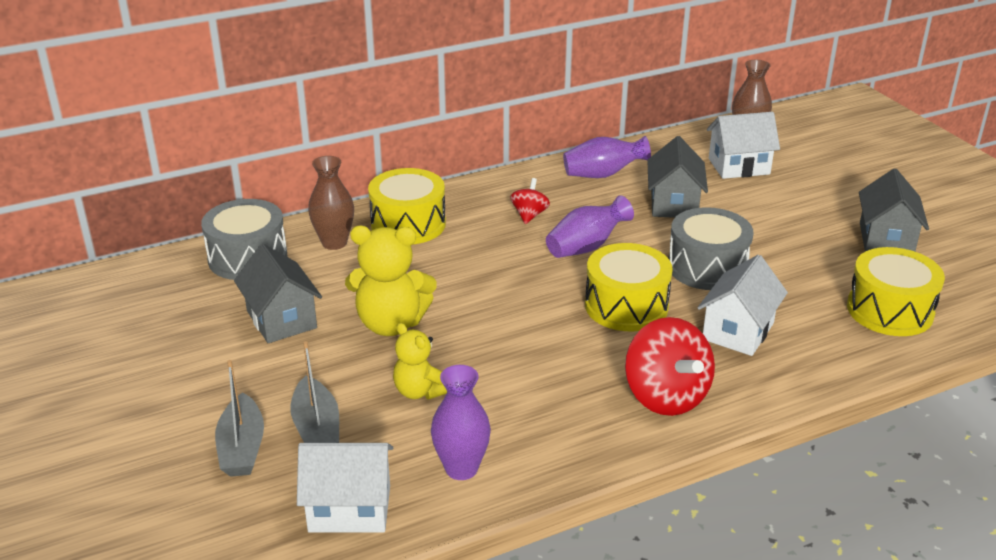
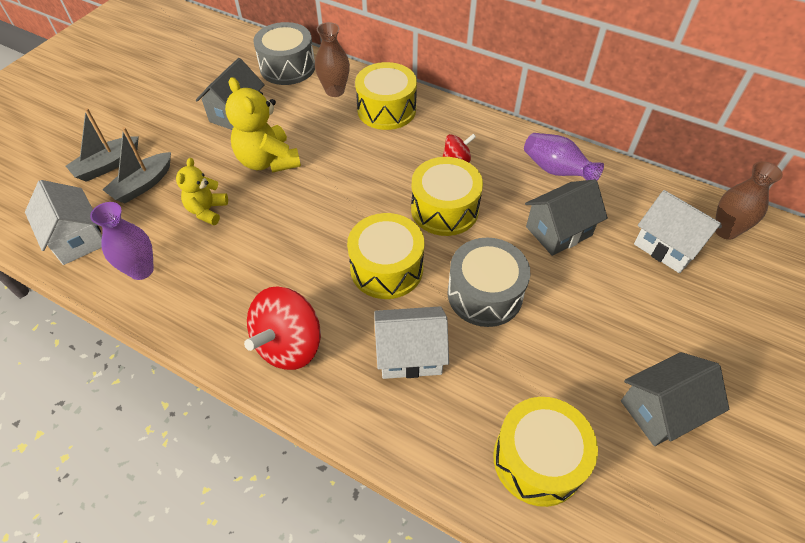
camera: 55 degrees right, 20 degrees up
purple vase [546,195,634,258] -> yellow drum [411,157,483,236]

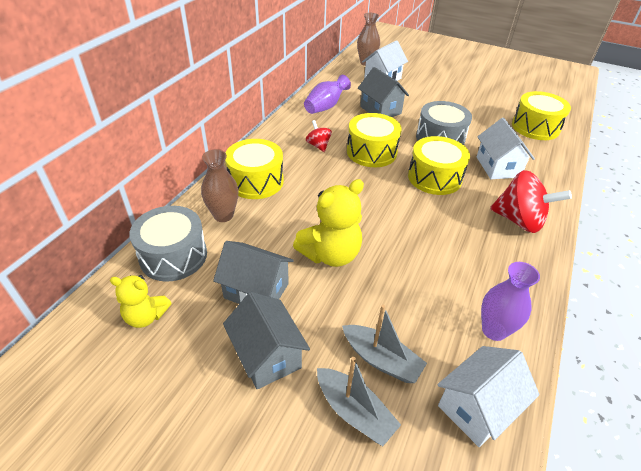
camera: 95 degrees left, 10 degrees down
yellow teddy bear [176,158,228,225] -> yellow teddy bear moved to [110,275,171,328]
grey house [621,352,729,446] -> grey house moved to [223,292,310,389]

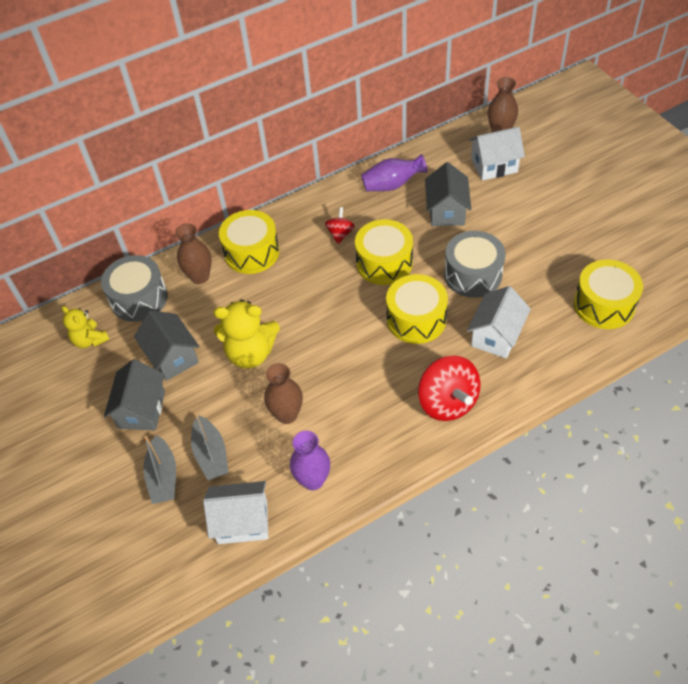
camera: 40 degrees right, 10 degrees up
none -> brown vase [264,363,303,424]

